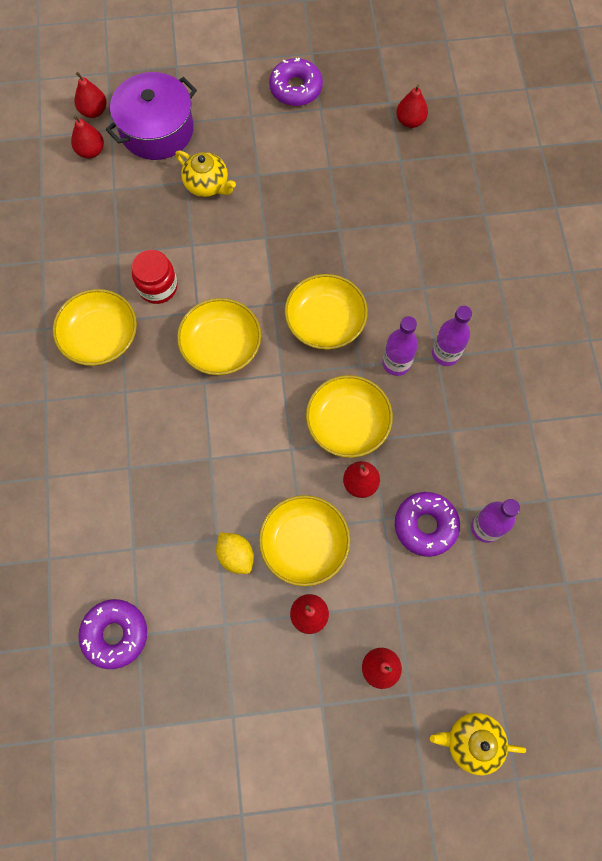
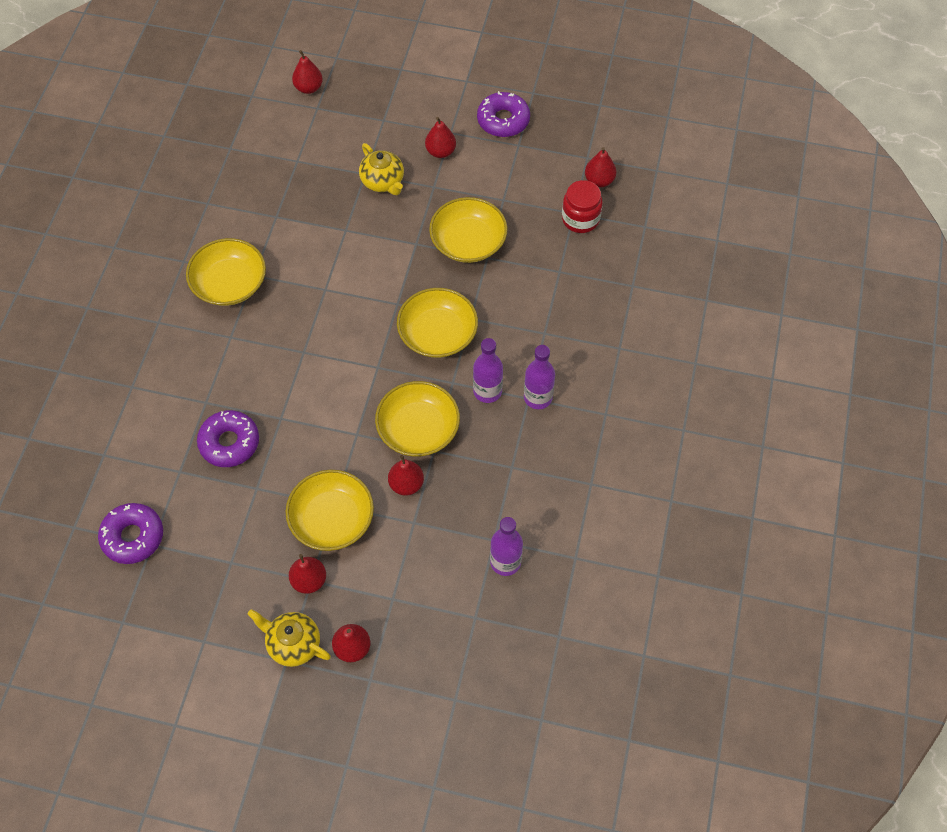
camera: 20 degrees right, 10 degrees down
red pear [71,115,104,159] -> red pear moved to [425,117,456,158]
purple pot [106,72,197,160] -> none
red jar [132,250,178,304] -> red jar moved to [562,180,603,233]
yellow bowl [177,298,261,375] -> yellow bowl moved to [429,197,508,263]
yellow lemon [216,532,254,574] -> none
purple donut [395,492,460,557] -> purple donut moved to [197,410,259,467]
yellow teapot [430,713,526,775] -> yellow teapot moved to [248,609,331,667]

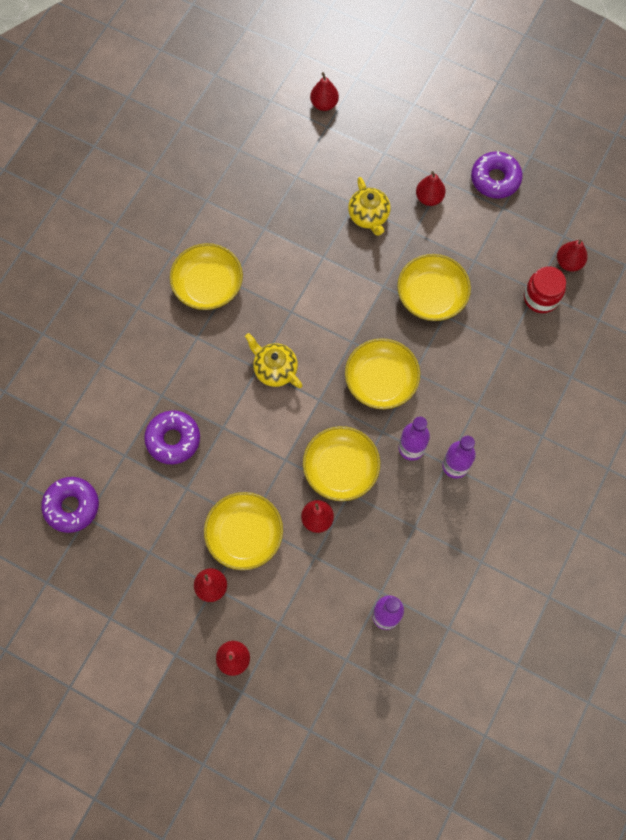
camera: 15 degrees right, 10 degrees up
yellow teapot [248,609,331,667] -> yellow teapot moved to [245,333,303,388]

